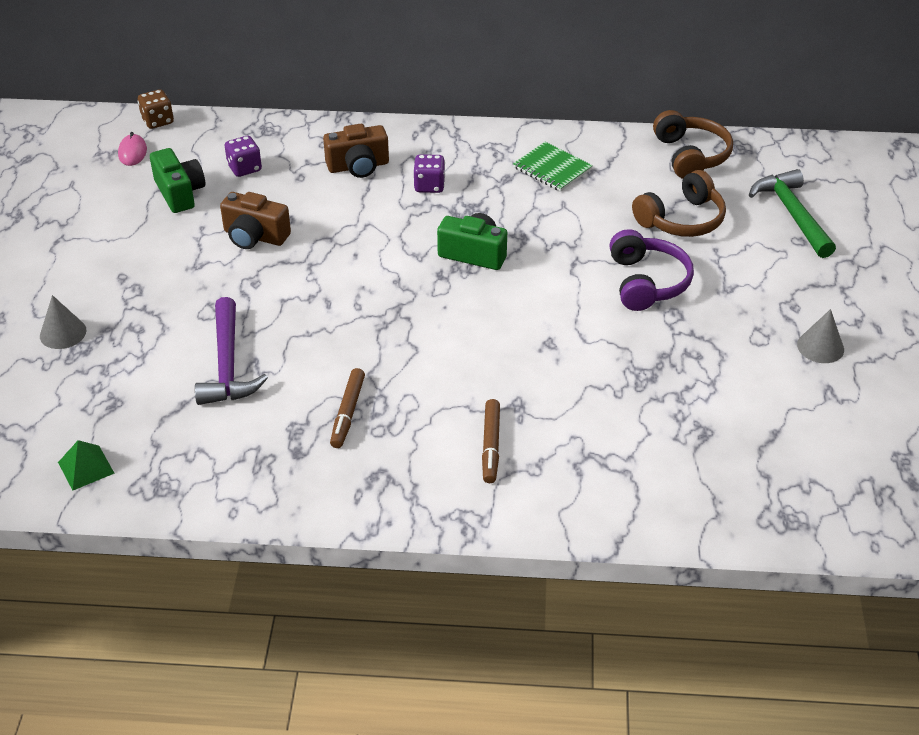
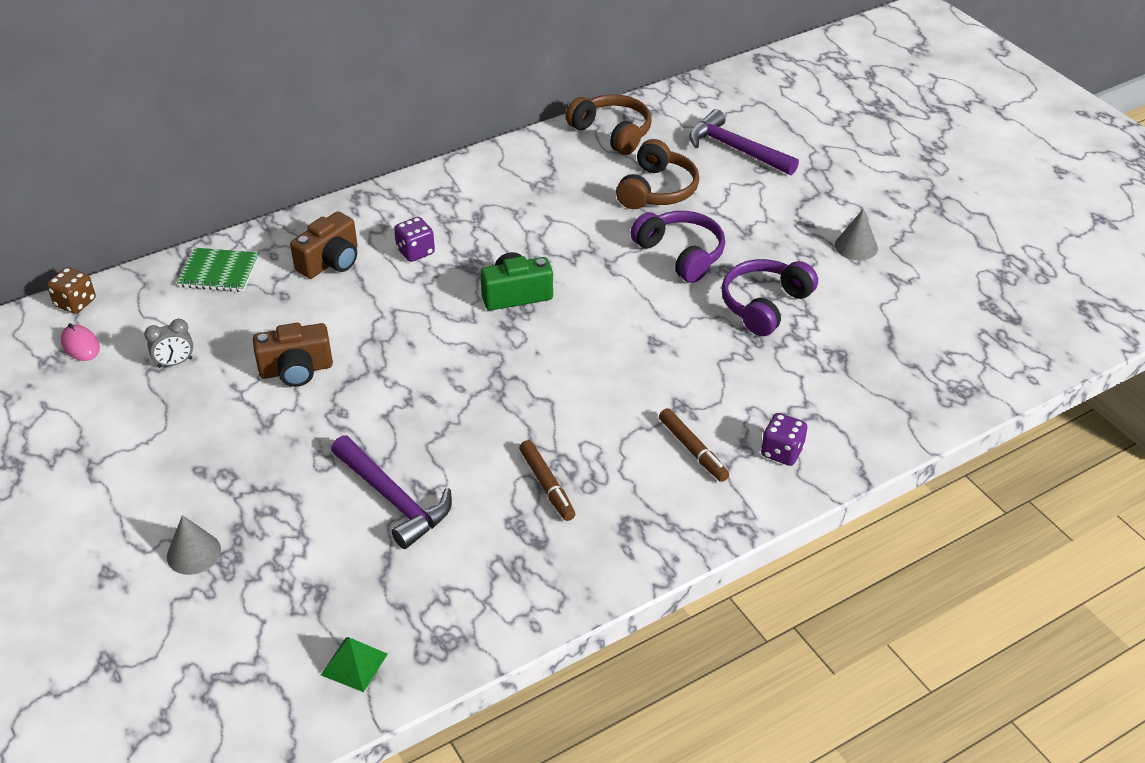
camera: 35 degrees left, 0 degrees up
green camera [150,148,205,213] -> grey clock [144,319,193,368]
purple dice [225,136,262,177] -> purple dice moved to [761,413,807,466]
green notebook [513,142,593,192] -> green notebook moved to [177,248,259,292]
green hammer [749,169,836,258] -> purple hammer [689,109,799,175]
none -> purple headphones [721,259,818,336]

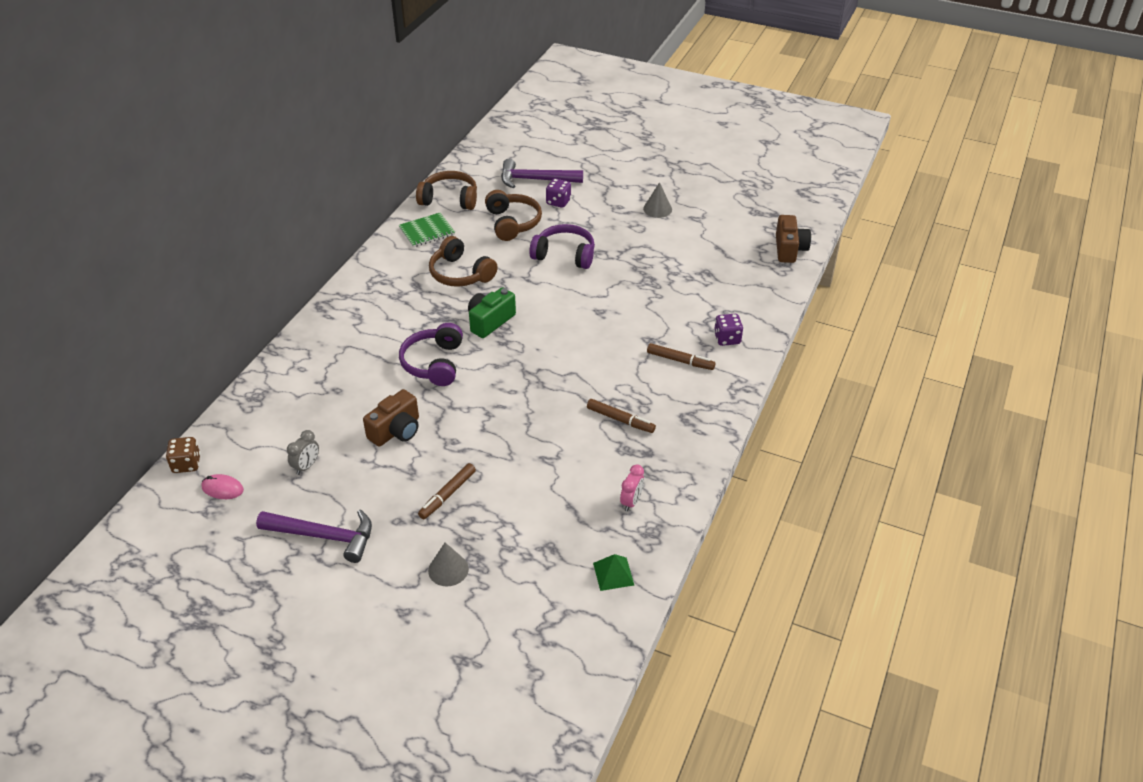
camera: 35 degrees left, 0 degrees up
green notebook [177,248,259,292] -> green notebook moved to [399,213,455,247]
brown camera [290,211,357,279] -> brown camera moved to [776,215,811,263]
purple hammer [331,435,452,549] -> purple hammer moved to [256,509,372,563]
purple dice [394,217,435,262] -> purple dice moved to [546,179,571,208]
purple headphones [721,259,818,336] -> purple headphones moved to [399,323,463,386]
none -> brown marker [418,463,476,519]
none -> brown headphones [429,236,498,287]
none -> pink clock [620,464,644,511]

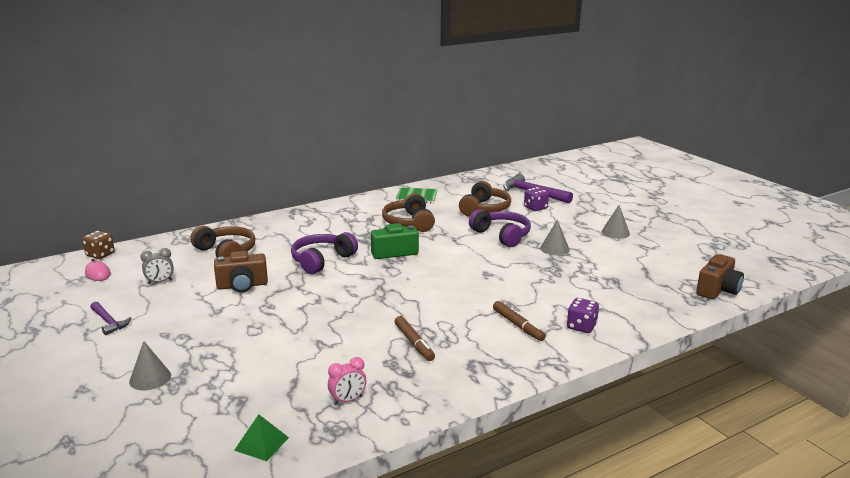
camera: 35 degrees right, 20 degrees down
purple hammer [256,509,372,563] -> purple hammer [90,302,131,335], size x0.58
brown headphones [416,171,477,210] -> brown headphones moved to [190,226,255,258]
brown marker [418,463,476,519] -> none
none -> grey cone [540,220,570,255]

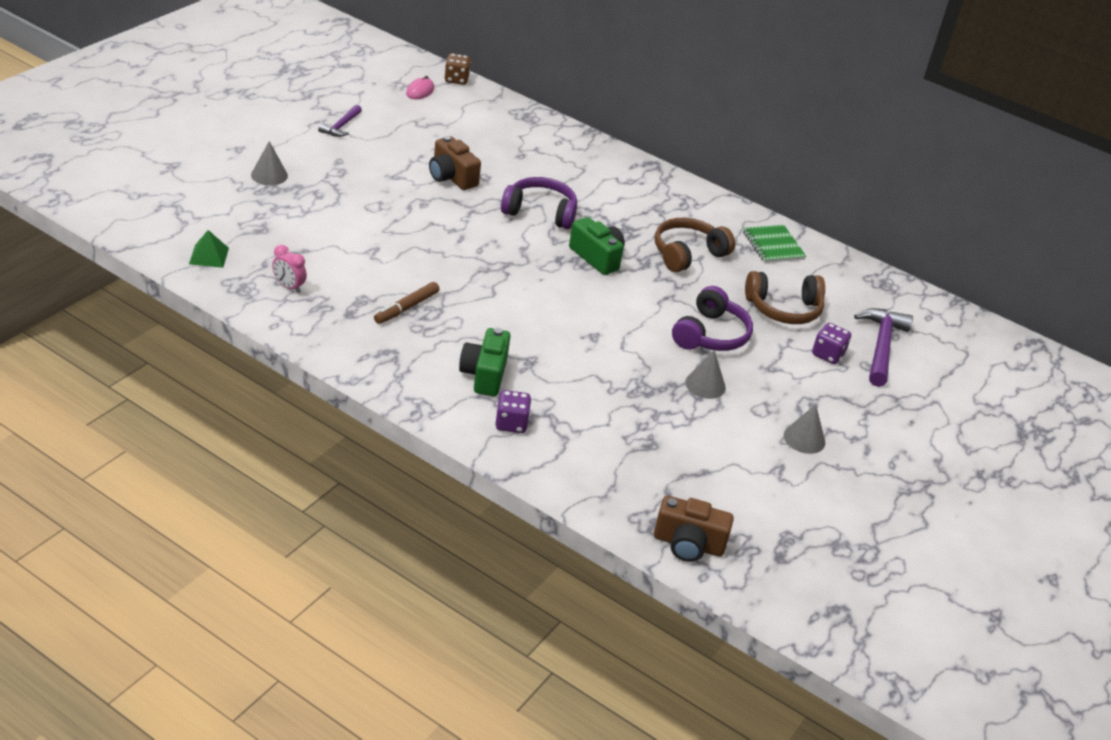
camera: 60 degrees right, 15 degrees up
grey clock [140,248,174,284] -> none
brown headphones [190,226,255,258] -> none
brown marker [493,301,546,341] -> green camera [459,328,510,396]

